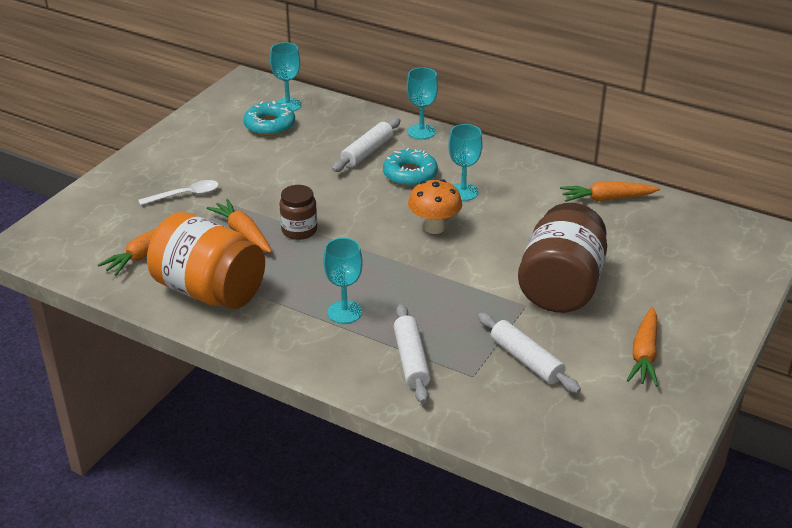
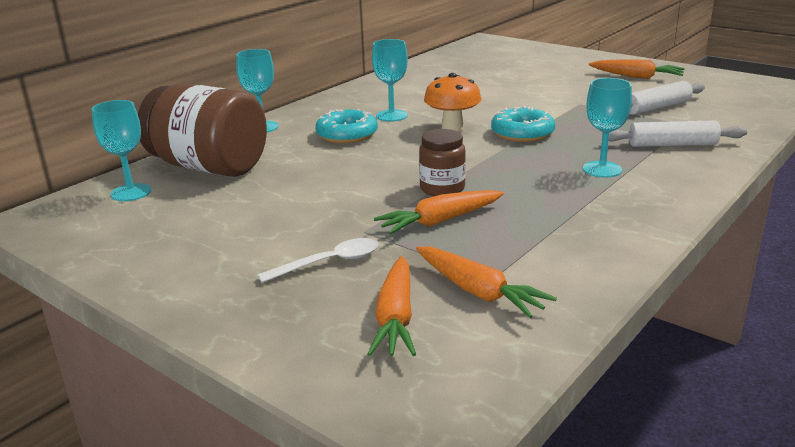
camera: 80 degrees left, 10 degrees down
white spoon [139,180,219,206] -> white spoon turned 75 degrees clockwise [257,238,378,283]
orange jar [147,212,265,309] -> none
turquoise donut [243,101,295,136] -> turquoise donut moved to [491,106,555,142]
white rolling pin [332,118,400,172] -> none
brown jar [518,203,607,313] -> brown jar moved to [138,83,267,177]
orange carrot [560,181,660,202] -> orange carrot moved to [367,256,416,356]

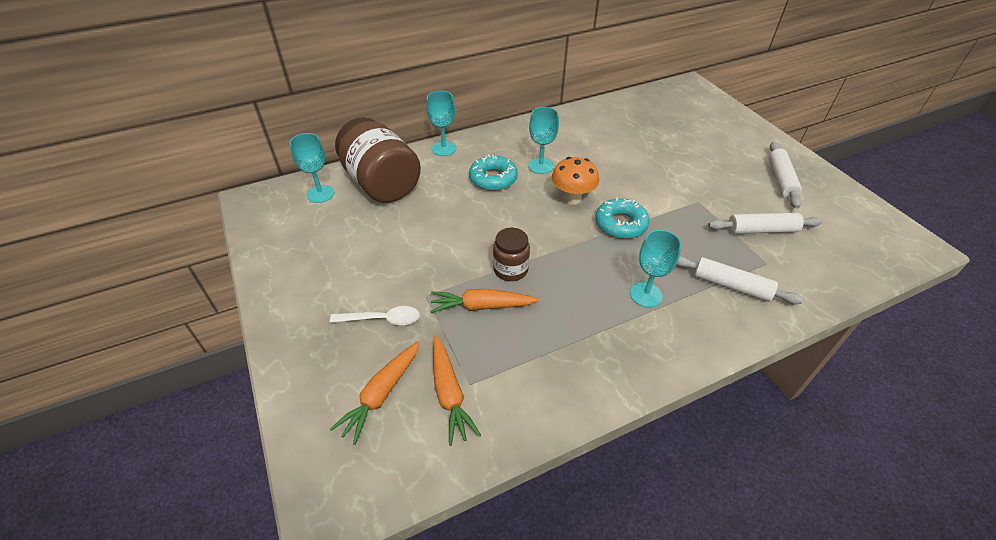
camera: 25 degrees right, 20 degrees up
orange carrot [589,59,685,79] -> white rolling pin [769,142,802,208]

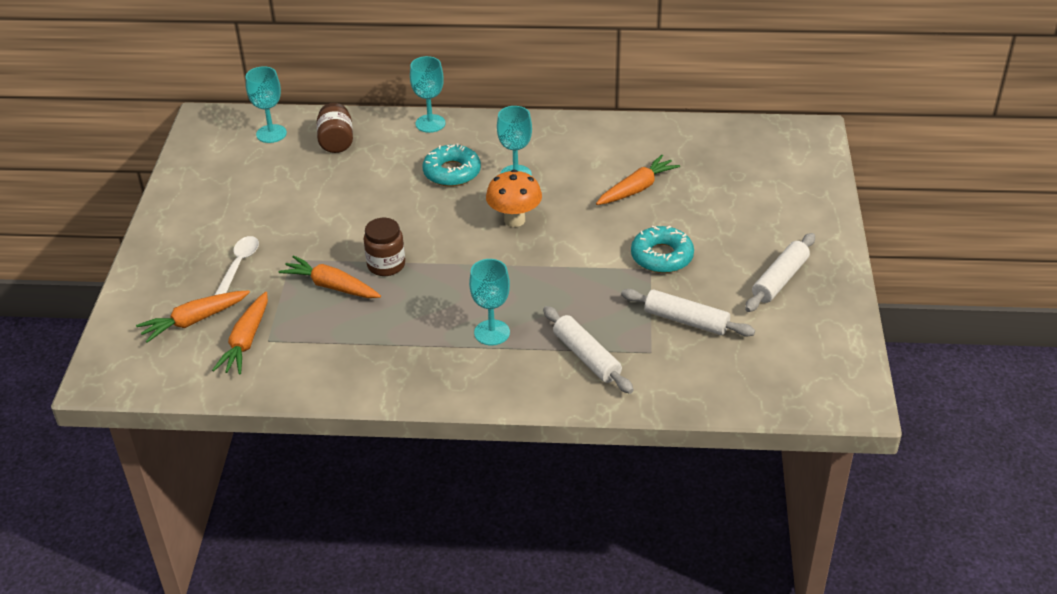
camera: 30 degrees right, 5 degrees down
white spoon [330,306,420,325] -> white spoon turned 105 degrees counterclockwise [215,236,259,295]
brown jar [335,117,421,203] -> brown jar [317,103,353,153], size x0.51
turquoise donut [595,198,650,239] -> turquoise donut moved to [631,226,694,273]
none -> orange carrot [596,155,680,205]

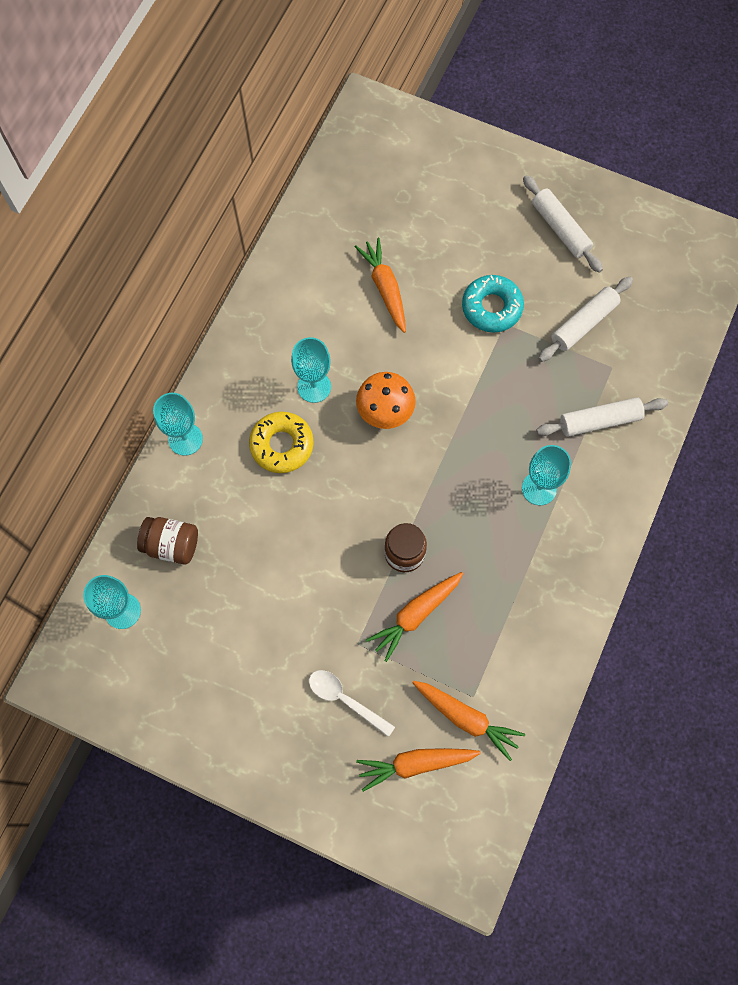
camera: 70 degrees left, 30 degrees up
orange carrot [136,290,250,343] -> orange carrot turned 90 degrees clockwise [356,748,481,792]
turquoise donut [423,144,481,187] -> yellow donut [249,412,314,473]

